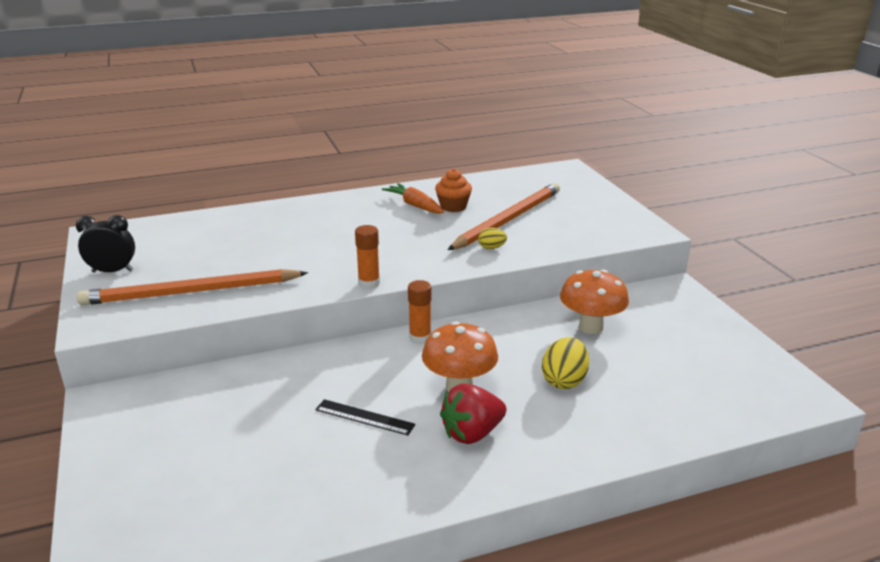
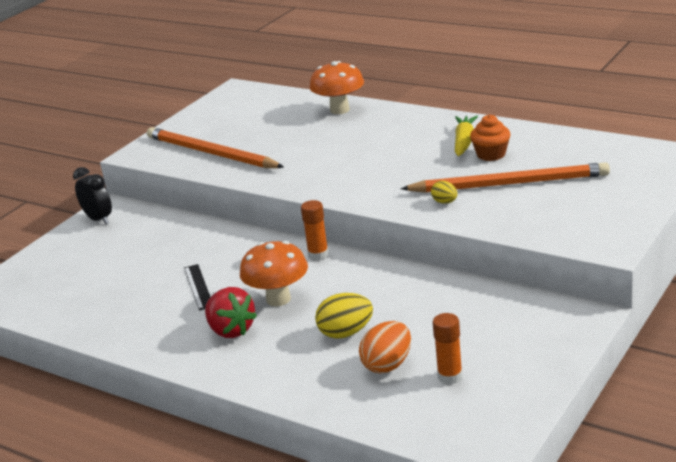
camera: 55 degrees right, 0 degrees up
black clock [76,215,135,273] -> black clock moved to [73,167,112,224]
orange glue stick [355,225,380,289] -> orange glue stick moved to [433,313,463,384]
orange carrot [382,183,444,214] -> yellow carrot [455,116,478,156]
red strawberry [440,384,506,444] -> red strawberry turned 150 degrees counterclockwise [205,287,257,338]
orange mushroom [560,269,629,334] -> orange mushroom moved to [310,61,364,114]
none -> orange egg [359,321,411,373]

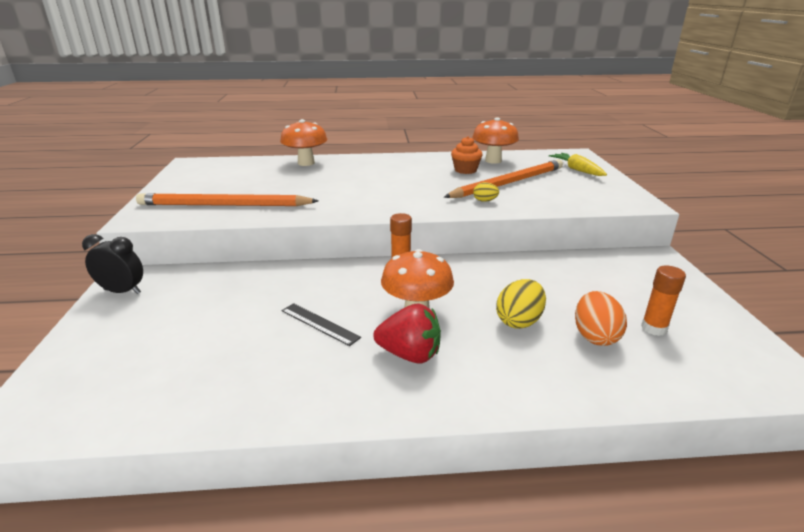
camera: 40 degrees left, 0 degrees up
yellow carrot [455,116,478,156] -> yellow carrot moved to [549,153,607,176]
none -> orange mushroom [473,117,519,164]

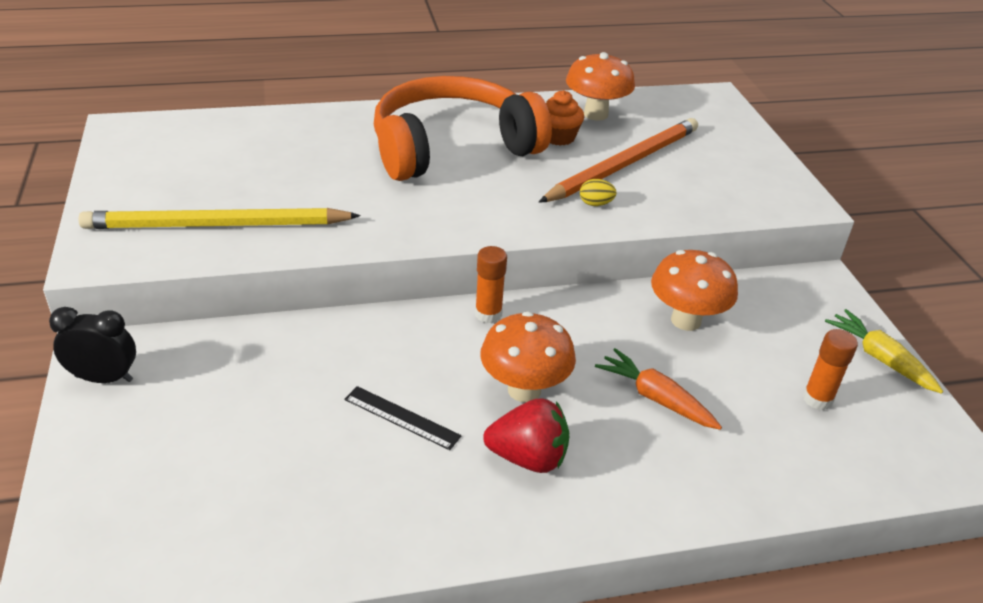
camera: 10 degrees left, 10 degrees up
orange pencil [136,193,319,206] -> yellow pencil [78,208,361,229]
orange mushroom [280,119,327,166] -> orange mushroom moved to [651,250,738,331]
yellow egg [496,279,546,329] -> orange carrot [595,348,722,430]
yellow carrot [549,153,607,176] -> yellow carrot moved to [825,309,943,394]
orange egg [575,291,627,346] -> none
none -> orange headphones [374,76,552,181]

